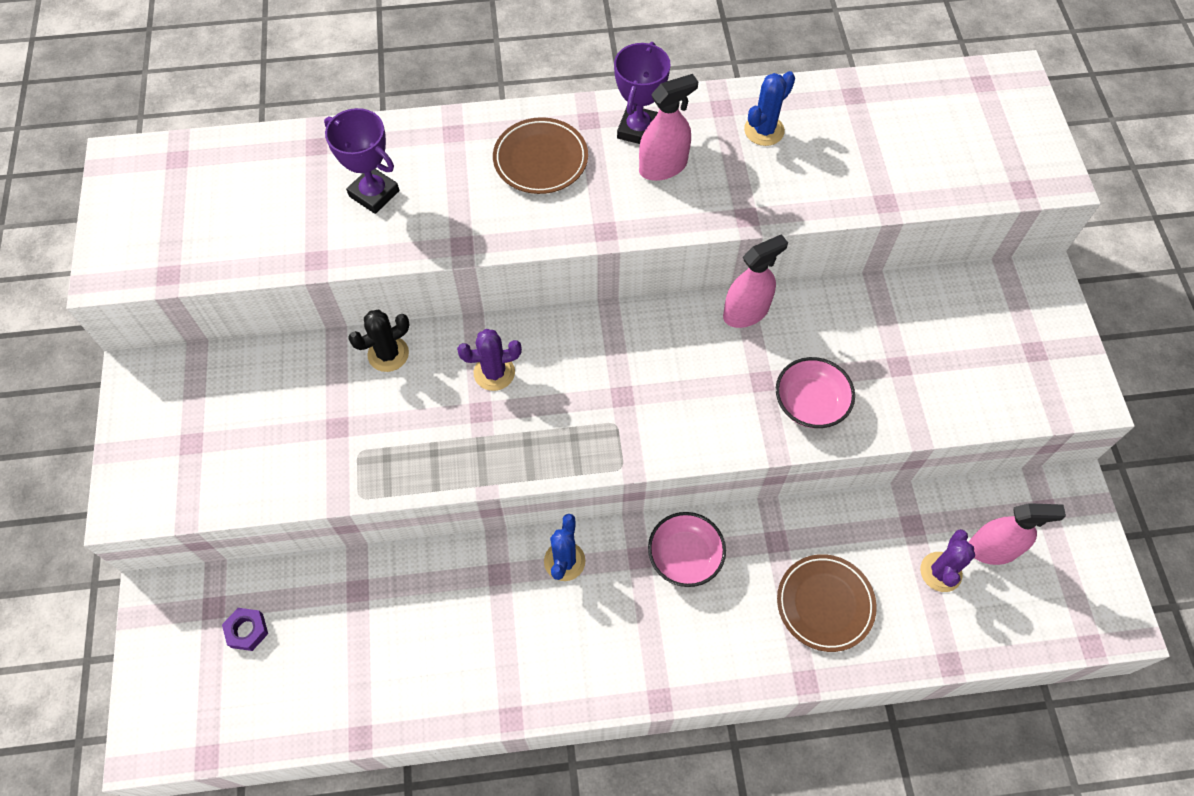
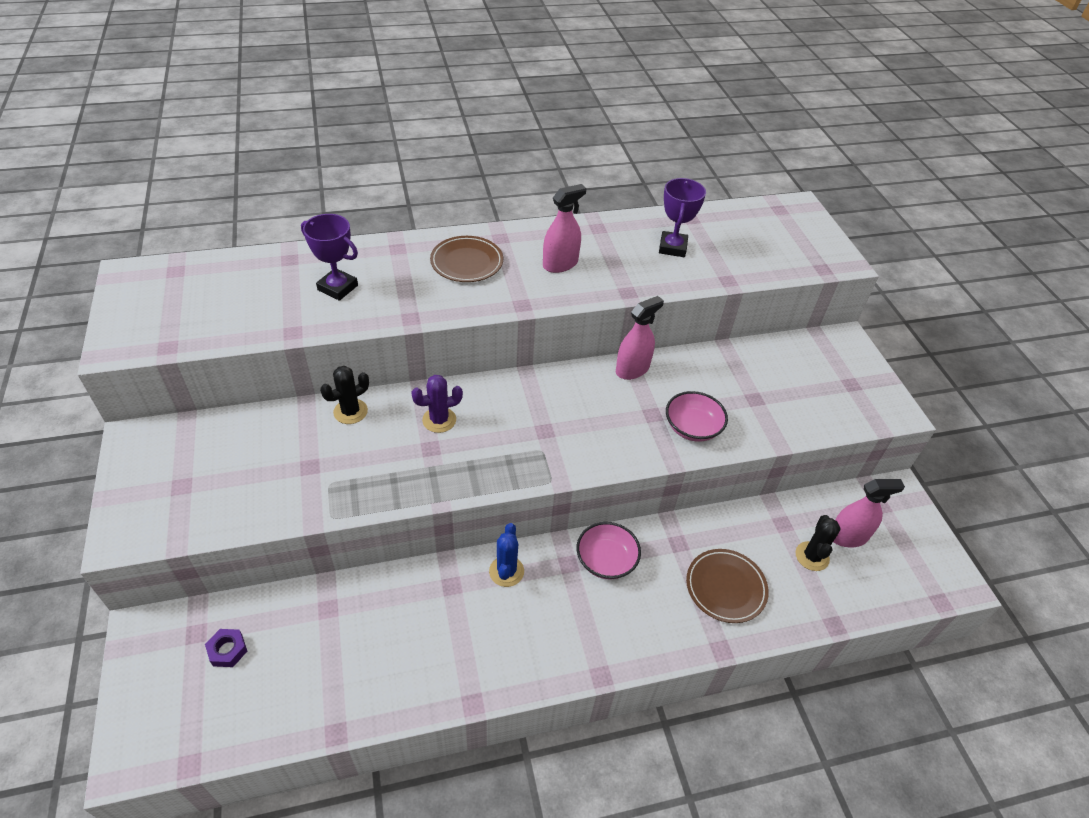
camera: 10 degrees left, 15 degrees down
purple trophy [614,42,671,144] -> purple trophy moved to [659,178,706,257]
blue cactus [744,71,795,146] -> none
purple cactus [920,529,975,592] -> black cactus [796,515,841,571]

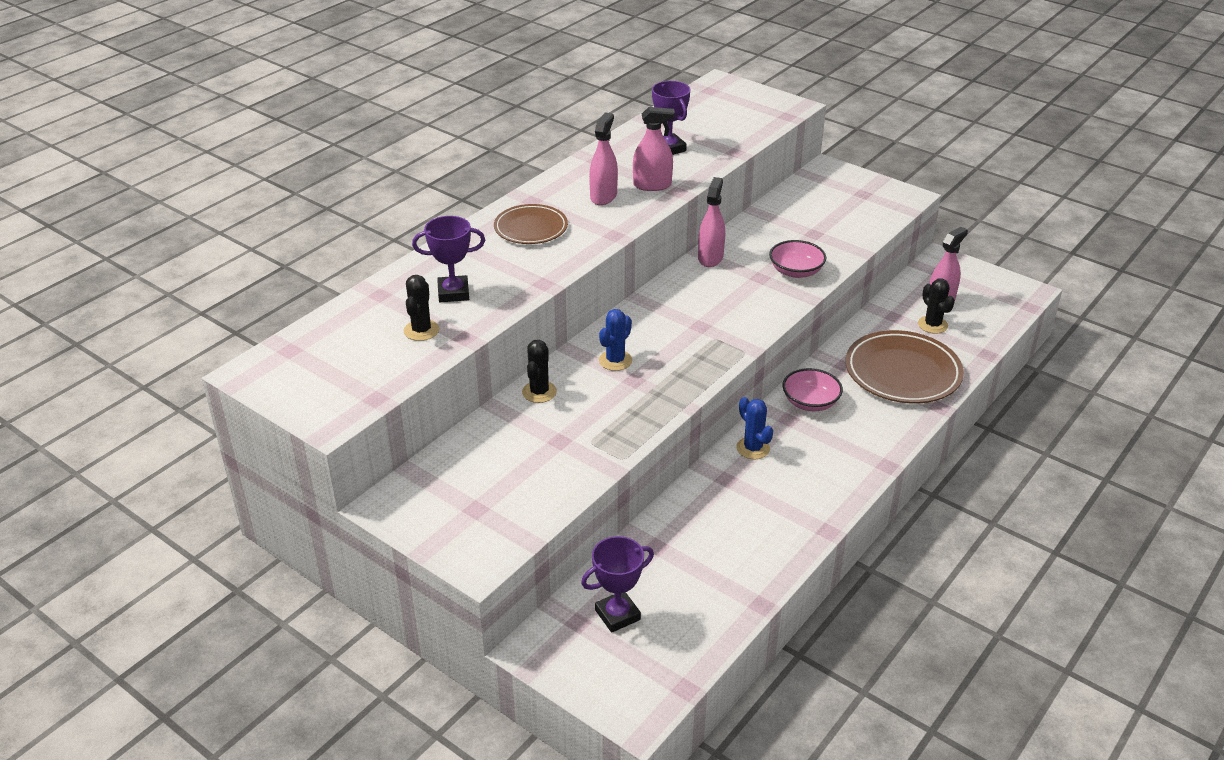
camera: 35 degrees left, 10 degrees down
purple nut [205,629,247,667] -> purple trophy [581,536,654,633]
purple cactus [411,375,463,433] -> blue cactus [599,309,632,371]
brown plate [686,549,769,623] -> brown plate [845,330,964,403], size x1.60
none -> black cactus [404,275,440,341]
none -> pink spray bottle [633,107,675,191]

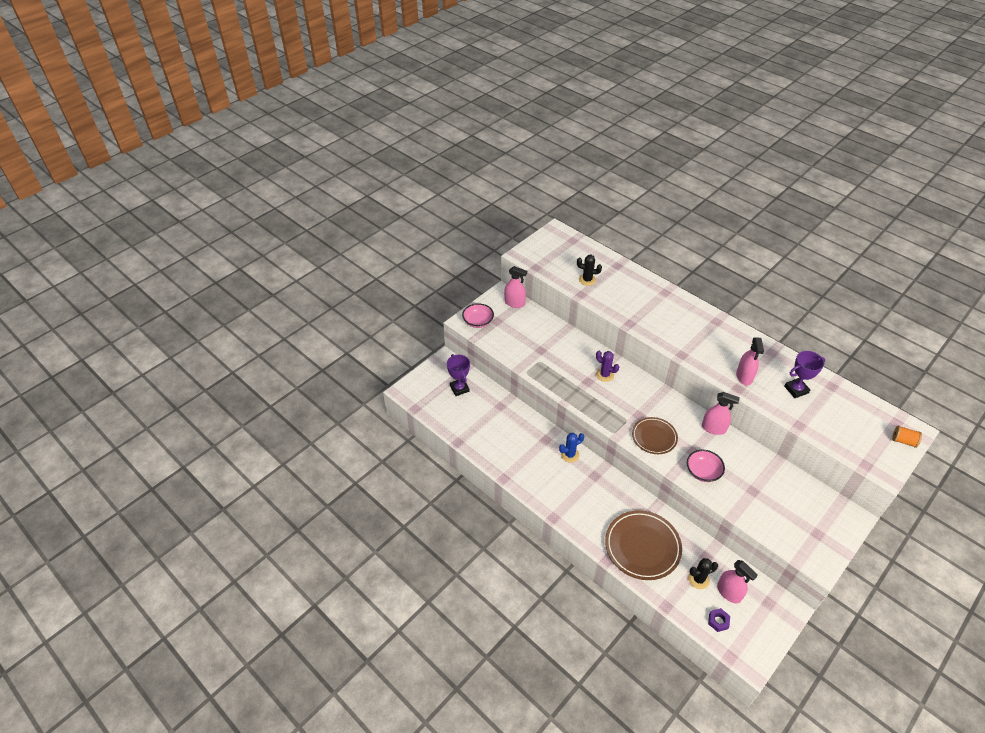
camera: 95 degrees right, 10 degrees up
purple trophy [412,216,485,302] -> none
brown plate [494,204,568,244] -> brown plate moved to [632,417,678,454]
black cactus [522,340,557,403] -> none
pink spray bottle [589,112,618,205] -> pink spray bottle moved to [504,266,527,308]
blue cactus [599,309,632,371] -> purple cactus [596,351,619,382]
pink bowl [782,368,843,411] -> pink bowl moved to [462,303,494,328]
none -> purple nut [708,608,730,632]
none -> orange spool [892,425,922,448]

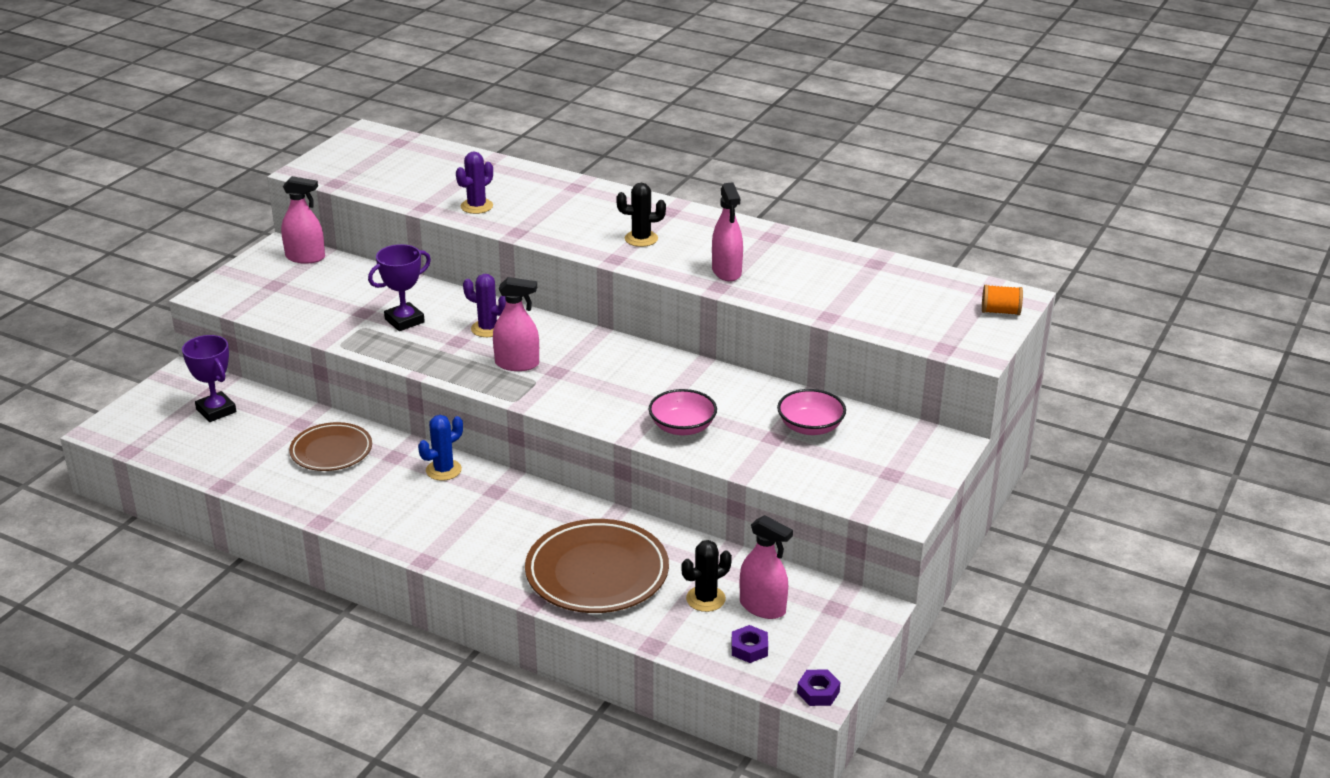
camera: 15 degrees left, 15 degrees down
pink bowl [462,303,494,328] -> pink bowl moved to [777,389,846,435]
black cactus [577,255,602,286] -> black cactus moved to [616,183,666,247]
brown plate [632,417,678,454] -> brown plate moved to [289,422,372,471]
pink spray bottle [702,392,740,435] -> pink spray bottle moved to [493,277,539,371]
purple trophy [784,351,825,398] -> purple trophy moved to [368,244,431,331]
none -> purple cactus [456,151,493,214]
none -> purple nut [797,669,840,706]

